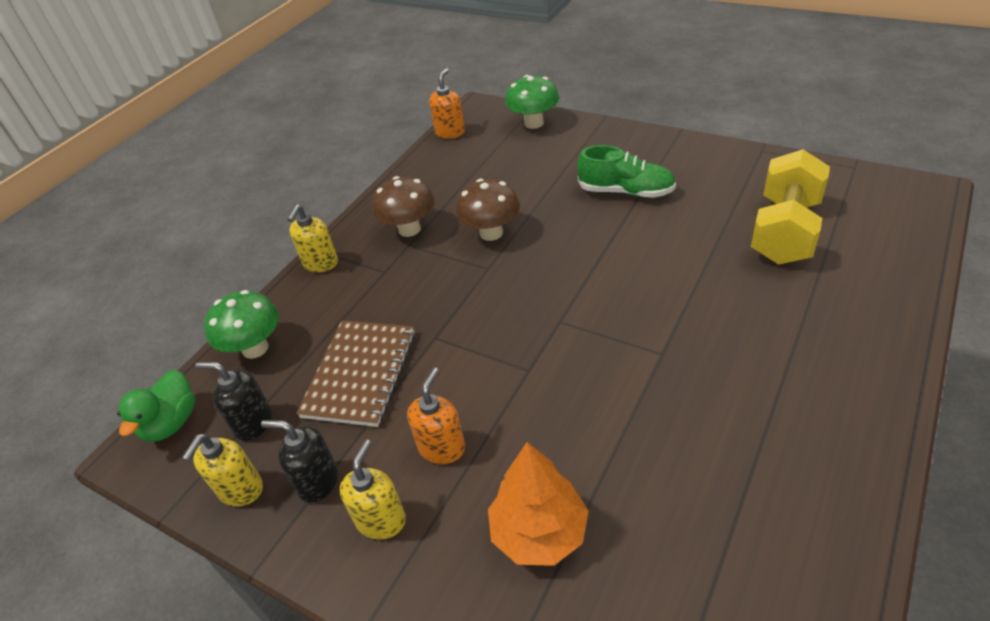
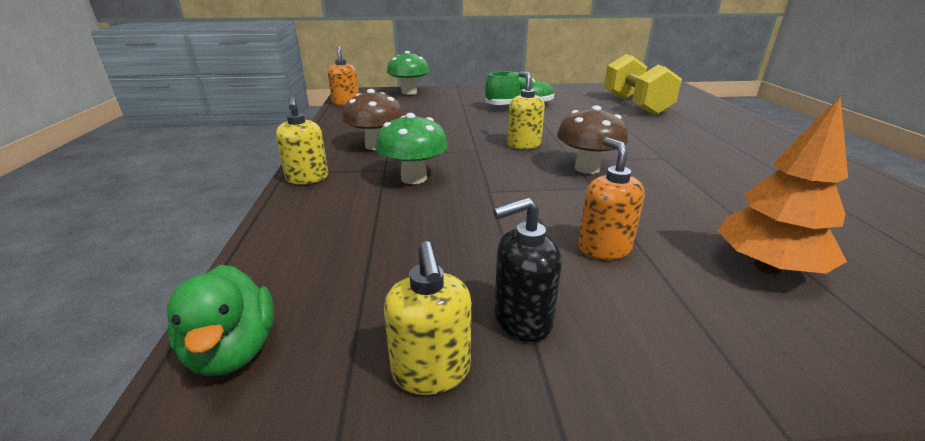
camera: 40 degrees left, 15 degrees down
black soap dispenser [195,362,272,441] -> none
green mushroom [204,290,279,359] -> green mushroom moved to [376,113,448,184]
brown notebook [296,320,415,427] -> none
yellow soap dispenser [340,440,406,539] -> yellow soap dispenser moved to [507,72,545,149]
brown mushroom [456,179,520,241] -> brown mushroom moved to [557,105,628,174]

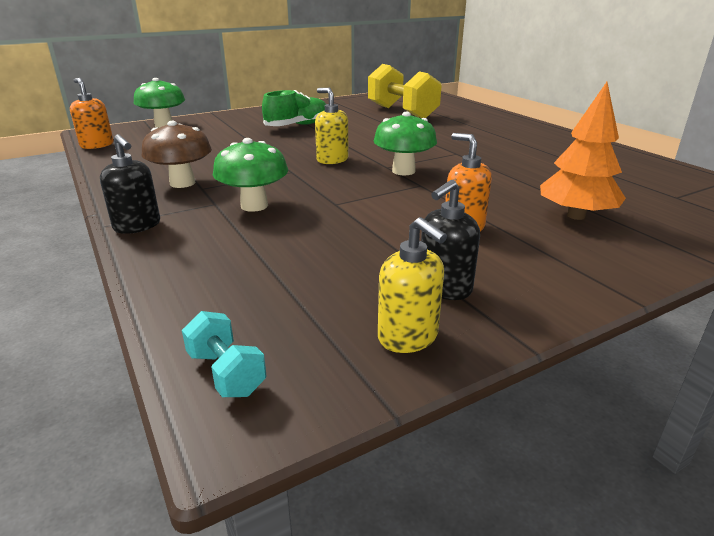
camera: 25 degrees left, 0 degrees up
green duck [167,265,274,376] -> turquoise dumbbell [182,311,267,397]
yellow soap dispenser [276,96,328,184] -> black soap dispenser [100,134,160,234]
brown mushroom [557,105,628,174] -> green mushroom [374,112,437,175]

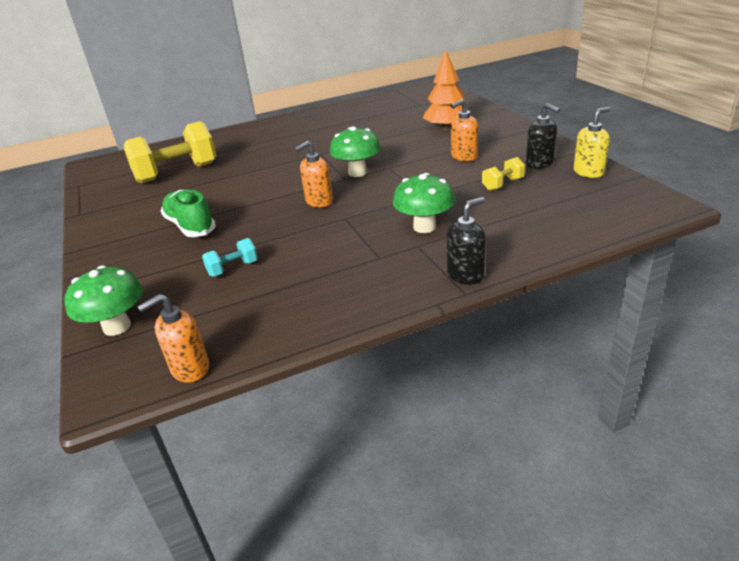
camera: 80 degrees left, 5 degrees up
brown mushroom [142,121,212,188] -> none
turquoise dumbbell [182,311,267,397] -> turquoise dumbbell moved to [202,238,258,277]
yellow soap dispenser [315,88,349,164] -> orange soap dispenser [294,141,333,207]
none -> yellow dumbbell [482,157,525,191]

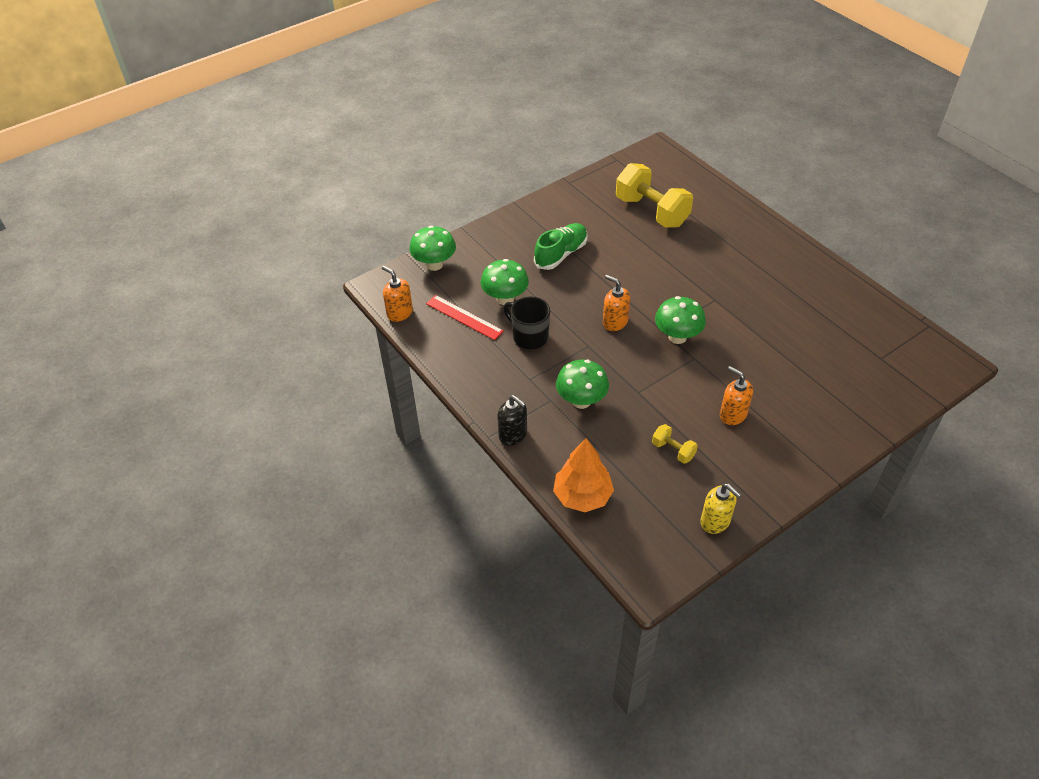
camera: 75 degrees right, 15 degrees up
turquoise dumbbell [202,238,258,277] -> green mushroom [481,259,529,305]
orange tree [423,50,471,131] -> orange tree moved to [553,438,614,512]
black soap dispenser [526,103,560,169] -> none
none -> red ruler [426,295,504,340]
none -> black mug [503,296,550,349]

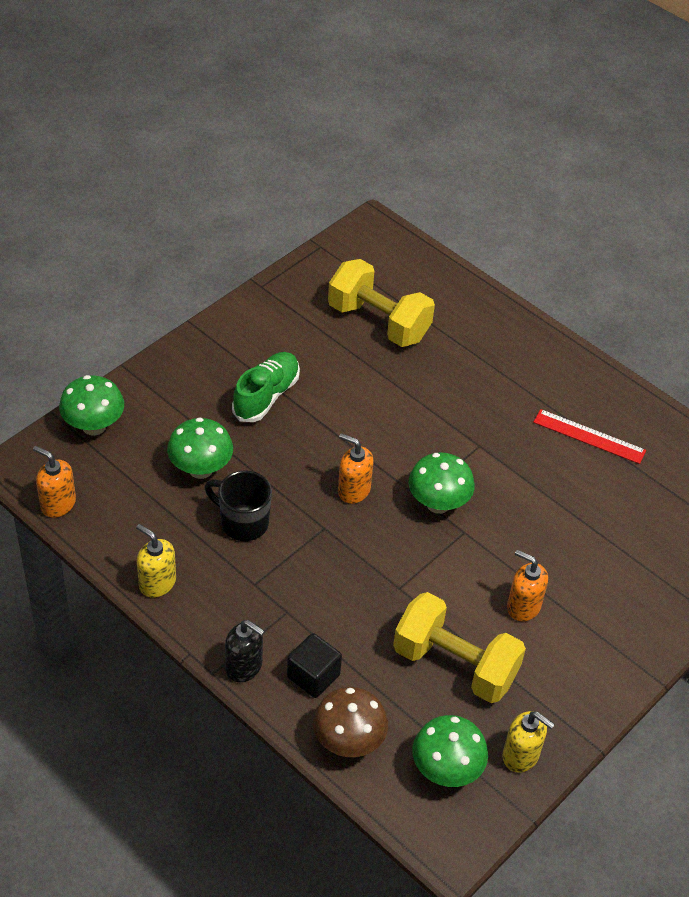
camera: 15 degrees left, 0 degrees up
red ruler [426,295,504,340] -> red ruler moved to [533,409,646,464]
orange tree [553,438,614,512] -> brown mushroom [313,687,388,757]
green mushroom [556,359,609,409] -> green mushroom moved to [412,715,488,787]
yellow dumbbell [652,424,698,464] -> yellow dumbbell [393,592,526,703], size x2.19
none -> yellow soap dispenser [136,524,176,598]
none -> black cube [287,633,342,698]

